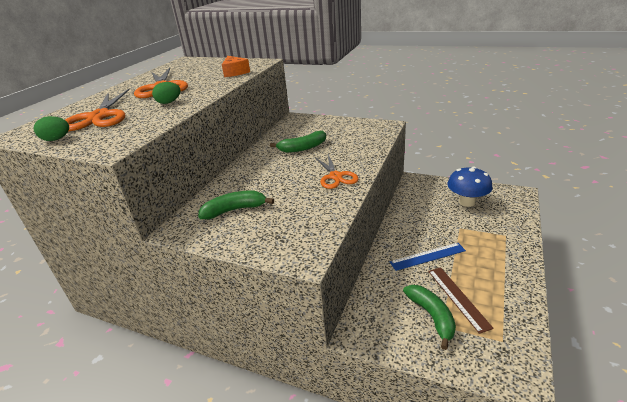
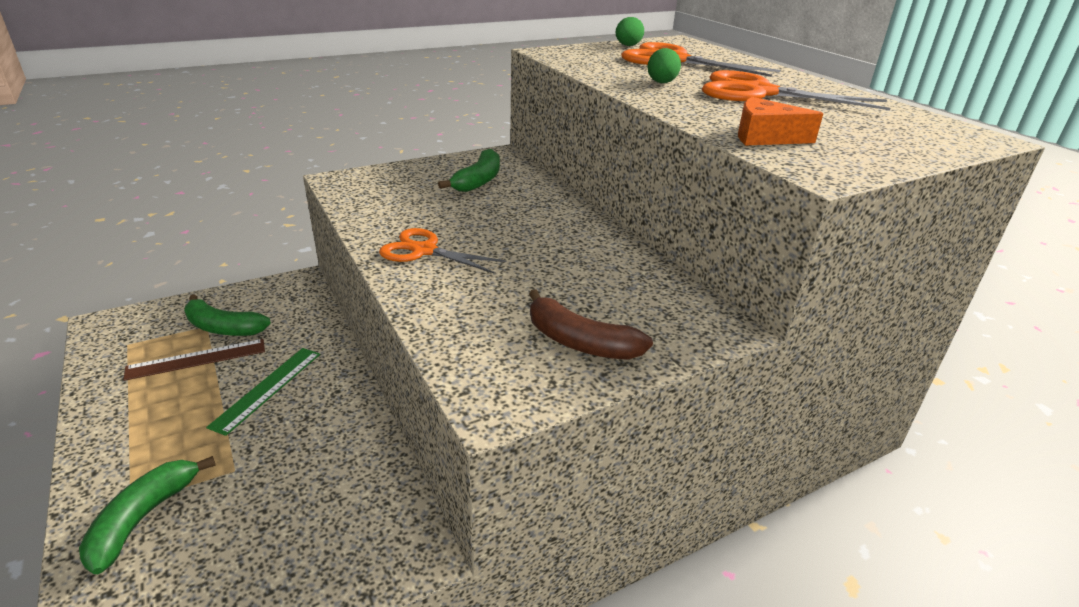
camera: 125 degrees right, 0 degrees up
green banana [270,131,326,153] -> green banana moved to [79,456,216,574]
blue ruler [390,243,466,271] -> green ruler [206,348,320,436]
brown ruler [428,267,494,334] -> brown ruler turned 45 degrees counterclockwise [123,339,265,381]
blue mushroom [447,167,492,207] -> none
none -> brown banana [529,289,653,359]

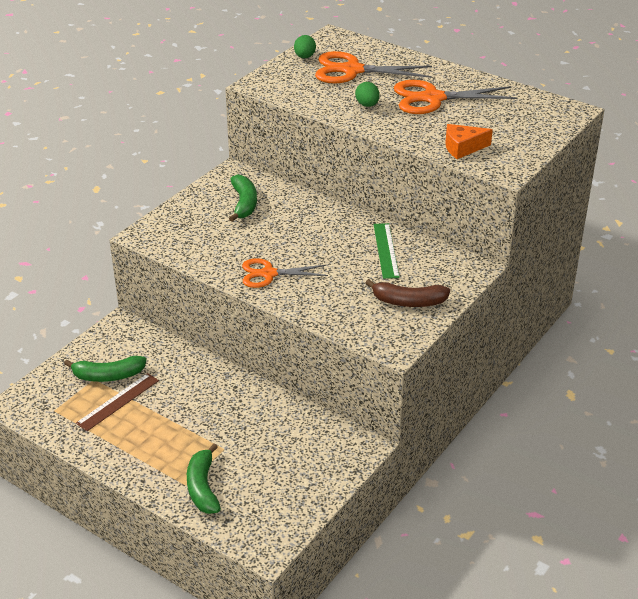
camera: 25 degrees left, 5 degrees up
green ruler [206,348,320,436] -> green ruler moved to [373,223,400,279]

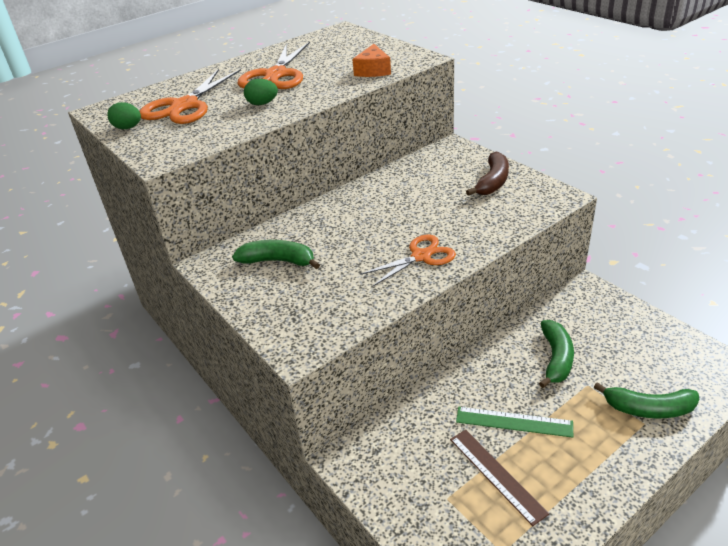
camera: 70 degrees left, 0 degrees up
green banana [64,356,146,382] -> green banana moved to [539,320,574,388]
orange scissors [242,258,328,288] -> orange scissors turned 135 degrees counterclockwise [360,235,456,287]
green ruler [373,223,400,279] -> green ruler moved to [456,407,573,438]

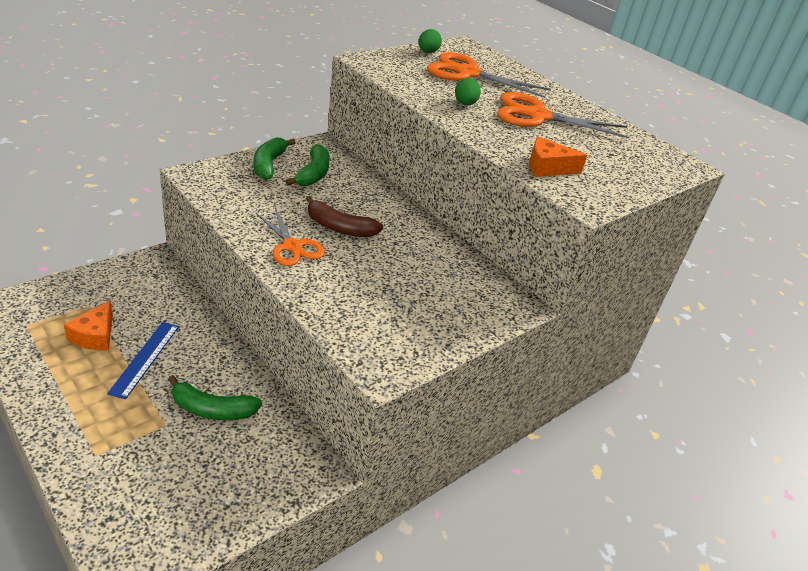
camera: 80 degrees right, 0 degrees up
brown ruler [450,430,549,526] -> orange cheese [64,301,113,350]
green ruler [456,407,573,438] -> blue ruler [107,322,179,399]
brown banana [466,151,509,196] -> brown banana moved to [306,196,383,237]
green banana [594,382,699,418] -> green banana moved to [254,137,296,180]

